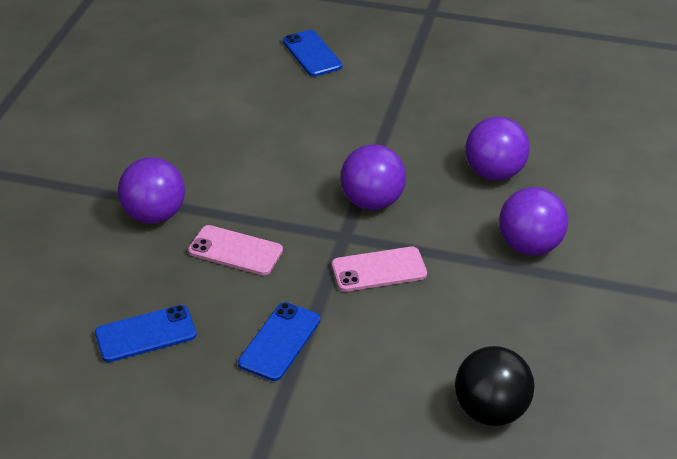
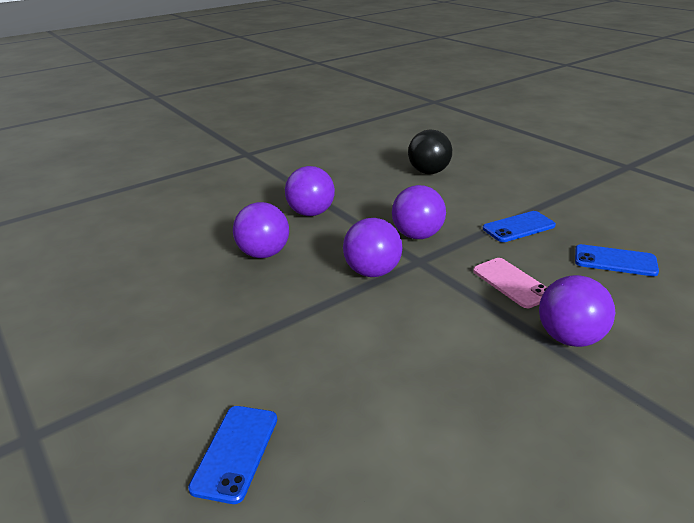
camera: 140 degrees left, 10 degrees down
pink phone [332,247,427,292] -> purple ball [392,185,446,239]

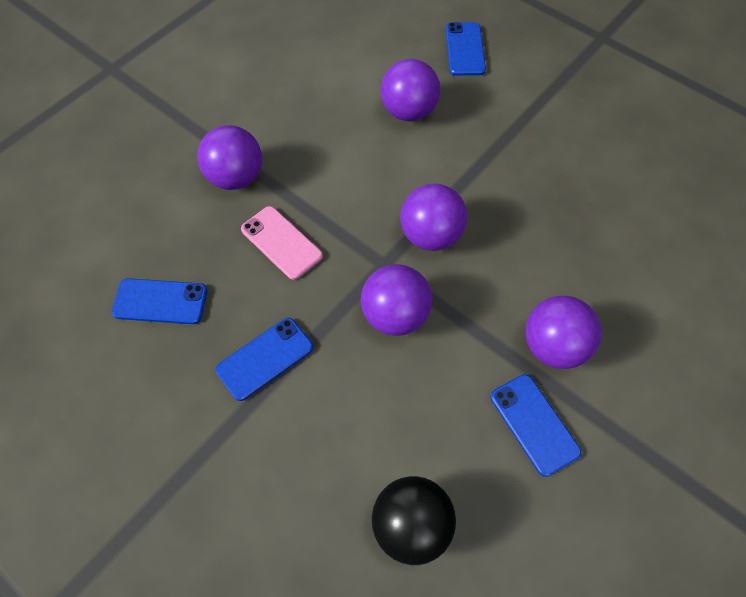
camera: 165 degrees right, 30 degrees up
purple ball [233,202,289,258] -> purple ball moved to [381,59,440,121]
none -> blue phone [490,374,582,477]

